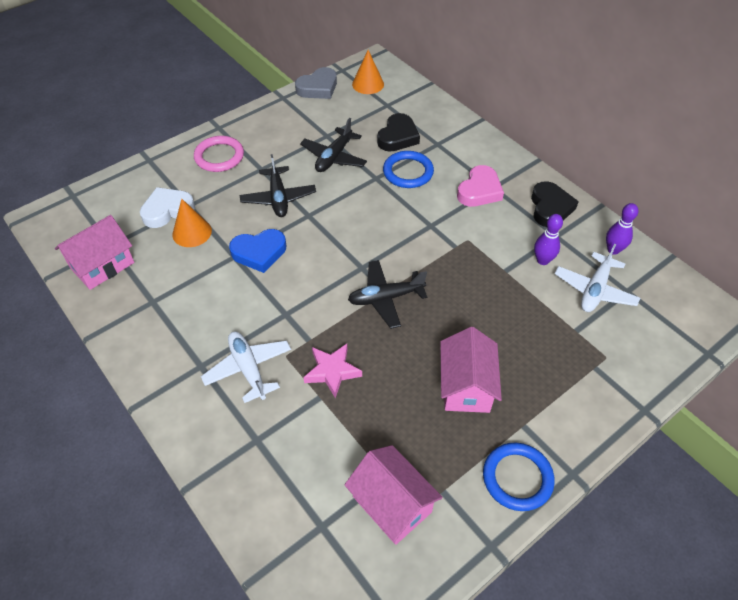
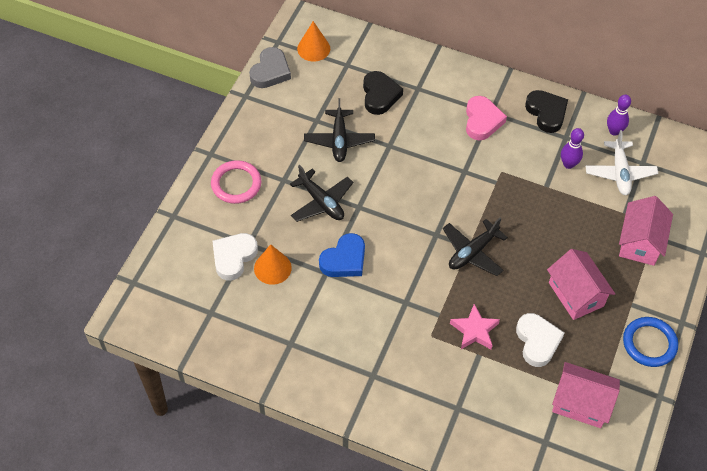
camera: 30 degrees left, 5 degrees up
pink house [55,215,134,290] -> pink house moved to [619,196,673,266]
white plane [201,331,291,403] -> none
blue ring [383,151,434,188] -> none
none -> white heart [516,313,564,367]

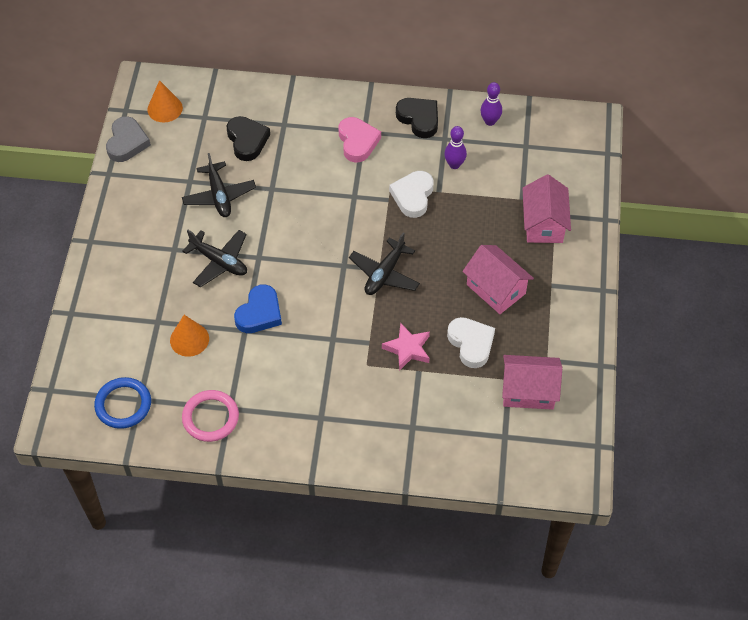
camera: 15 degrees left, 0 degrees up
pink ring [211,160,261,204] -> pink ring moved to [182,390,239,442]
white heart [212,233,258,281] -> white heart moved to [389,171,434,218]
white plane [585,130,658,195] -> none
blue ring [623,317,678,367] -> blue ring moved to [94,377,151,429]

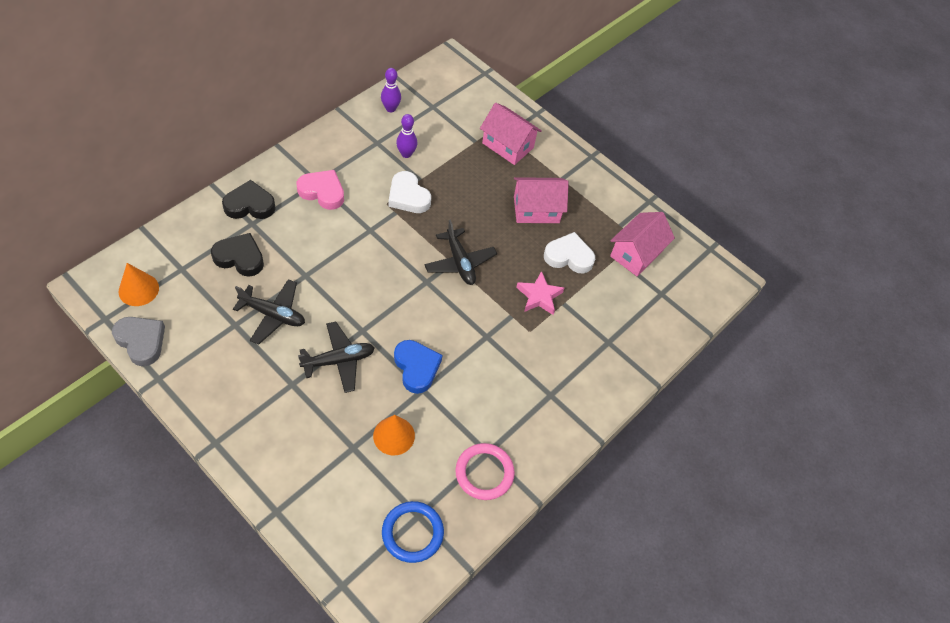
camera: 60 degrees left, 0 degrees up
black heart [396,98,438,138] -> black heart moved to [222,180,276,219]

